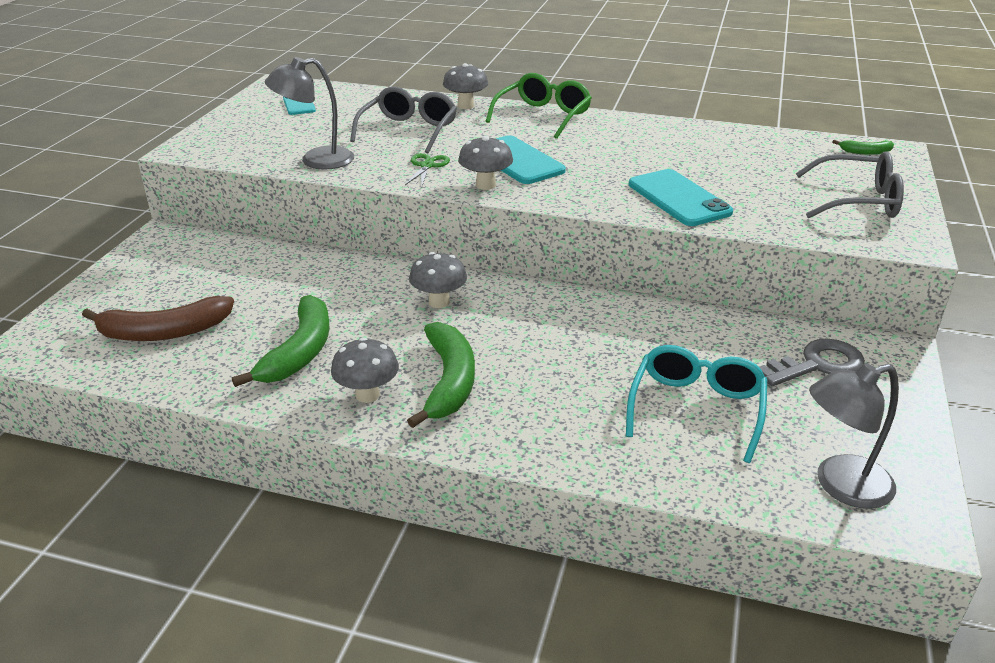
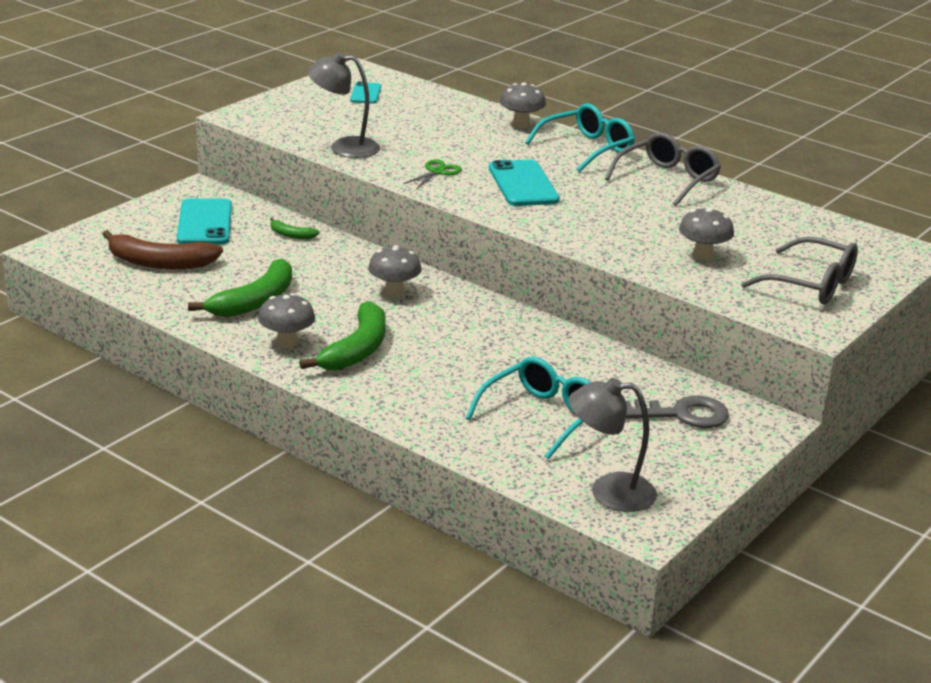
camera: 20 degrees right, 5 degrees down
grey glasses [350,87,457,153] -> grey glasses moved to [605,132,721,206]
grey mushroom [458,136,513,190] -> grey mushroom moved to [679,207,734,261]
green glasses [485,73,592,139] -> turquoise glasses [525,103,635,172]
turquoise phone [629,169,733,226] -> turquoise phone moved to [177,199,232,245]
green banana [833,140,894,155] -> green banana moved to [270,217,320,239]

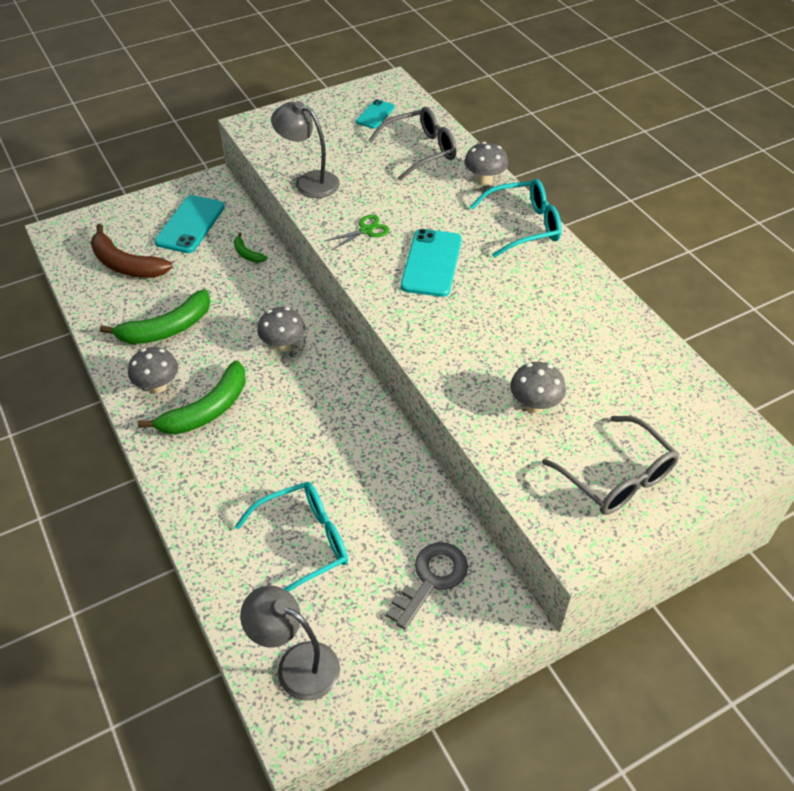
camera: 25 degrees right, 20 degrees up
grey glasses [605,132,721,206] -> grey glasses moved to [368,107,457,181]
grey key [626,396,729,428] -> grey key turned 75 degrees counterclockwise [386,542,468,630]

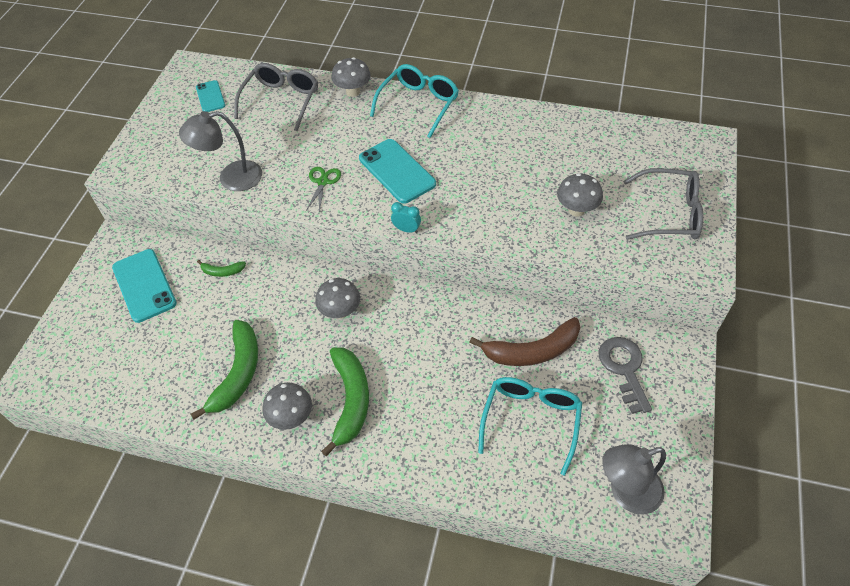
camera: 45 degrees left, 5 degrees up
brown banana [91,224,173,278] -> brown banana moved to [469,317,580,366]
none -> turquoise clock [391,202,421,233]

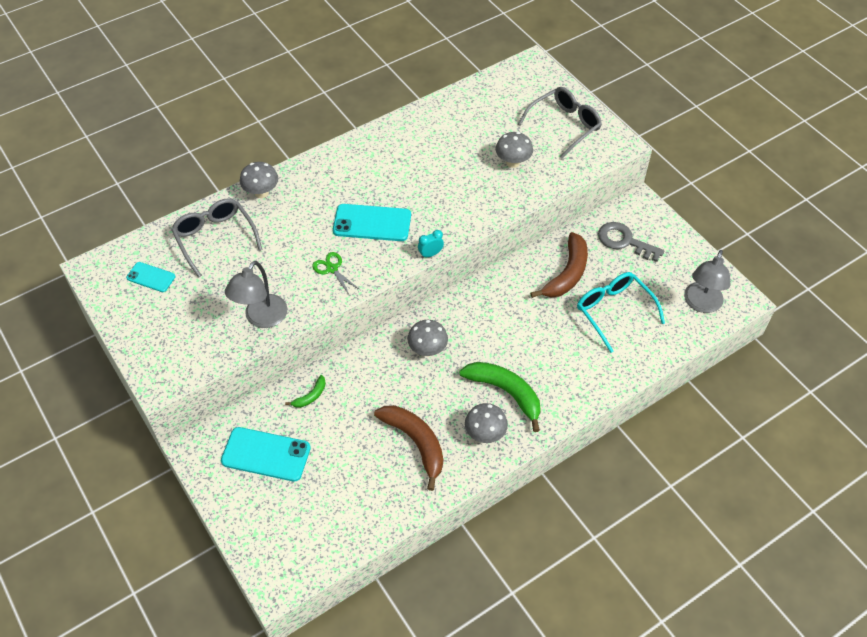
camera: 50 degrees left, 0 degrees up
green banana [191,320,258,420] -> brown banana [374,405,443,491]
turquoise glasses [370,64,459,138] -> none

